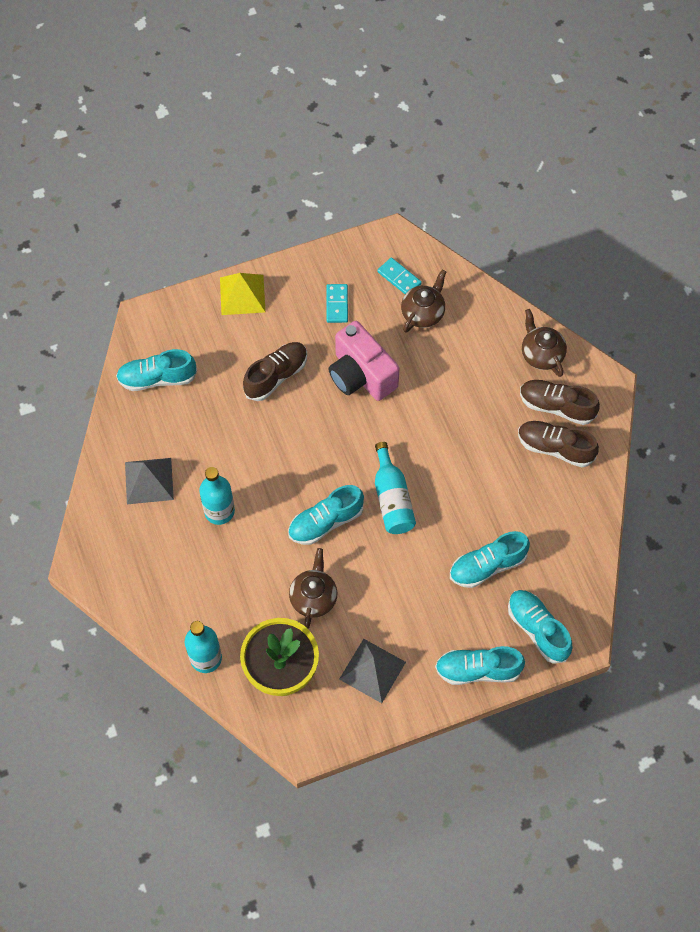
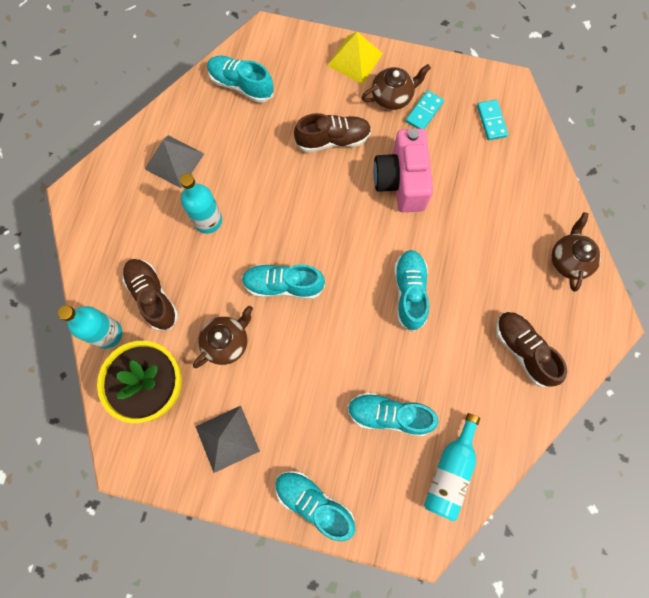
camera: 35 degrees right, 10 degrees up
turquoise bottle [375,442,416,534] -> turquoise bottle moved to [424,413,480,521]
brown teapot [401,269,446,333] -> brown teapot moved to [362,64,431,110]
turquoise shoe [508,590,573,664] -> turquoise shoe moved to [394,250,429,332]
brown shoe [520,380,600,425] -> brown shoe moved to [122,259,178,331]

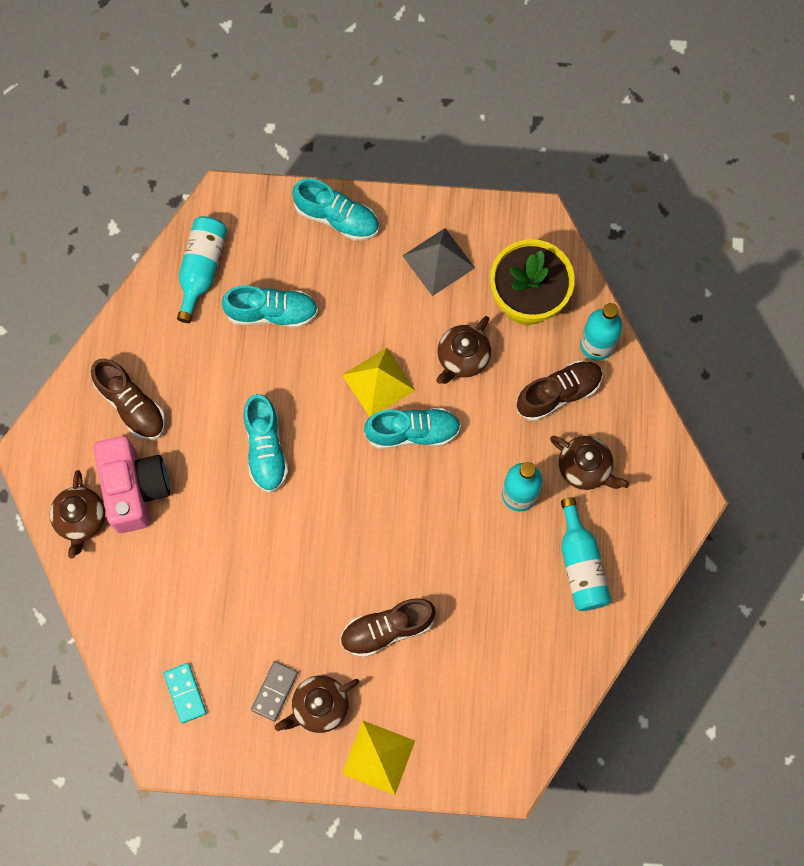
camera: 170 degrees right, 0 degrees up
brown shoe [122,259,178,331] -> brown shoe turned 75 degrees counterclockwise [517,360,603,421]
grey pyramid [145,135,204,188] -> turquoise bottle [561,497,611,611]
turquoise shoe [207,56,274,103] -> none
pink camera [373,128,433,212] -> pink camera moved to [93,436,170,533]
turquoise domino [406,90,444,129] -> grey domino [251,661,298,721]
none -> yellow pyramid [342,348,416,417]
none -> brown teapot [550,436,629,490]

